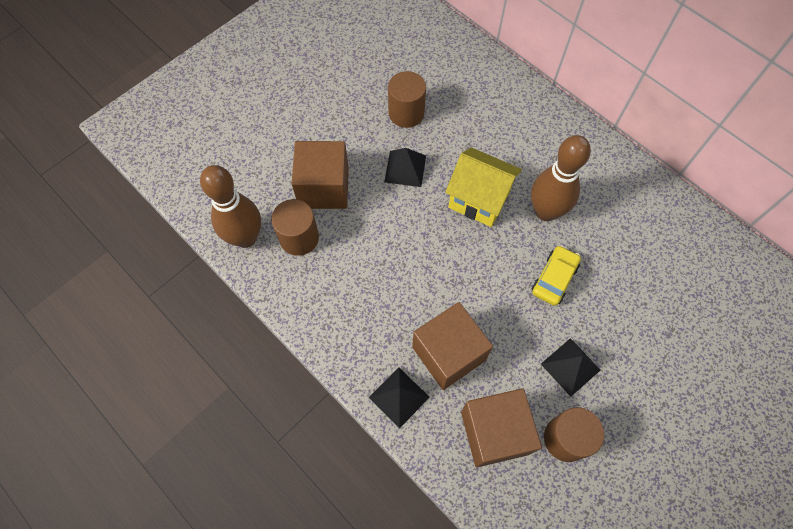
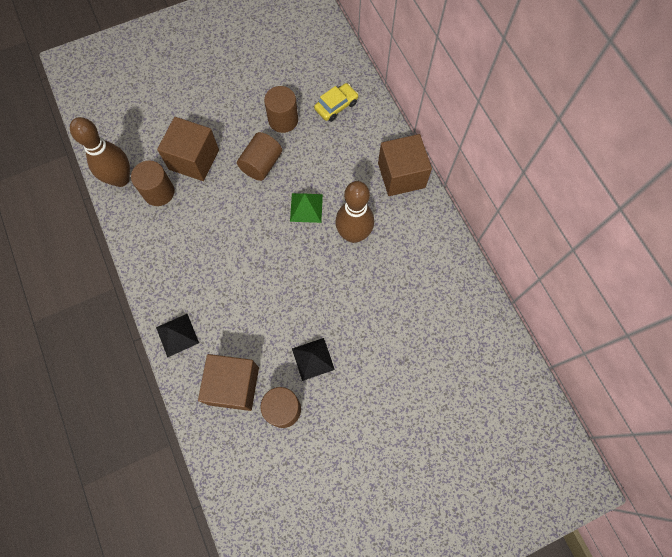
camera: 20 degrees right, 5 degrees up
black pyramid [384,148,426,187] -> brown cylinder [237,132,282,181]
brown cube [412,302,493,390] -> brown cube moved to [378,134,432,196]
yellow house [445,147,522,227] -> green pyramid [290,193,323,223]
yellow car [532,245,581,306] -> yellow car moved to [314,83,359,122]

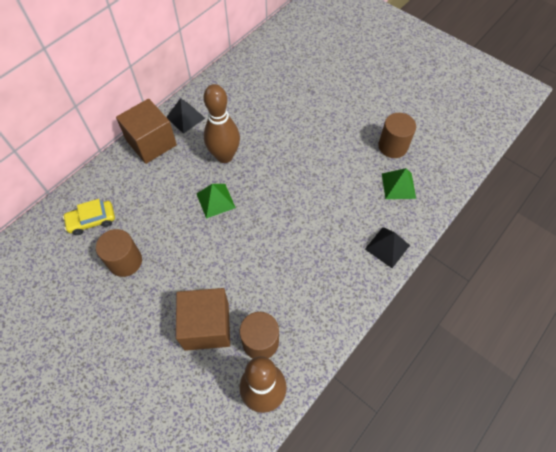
camera: 115 degrees left, 10 degrees down
brown cube [198,354,259,411] -> green pyramid [382,168,416,199]
brown cylinder [237,132,282,181] -> none
black pyramid [292,338,335,381] -> black pyramid moved to [166,98,205,134]
yellow car [314,83,359,122] -> yellow car turned 45 degrees counterclockwise [63,199,115,235]

